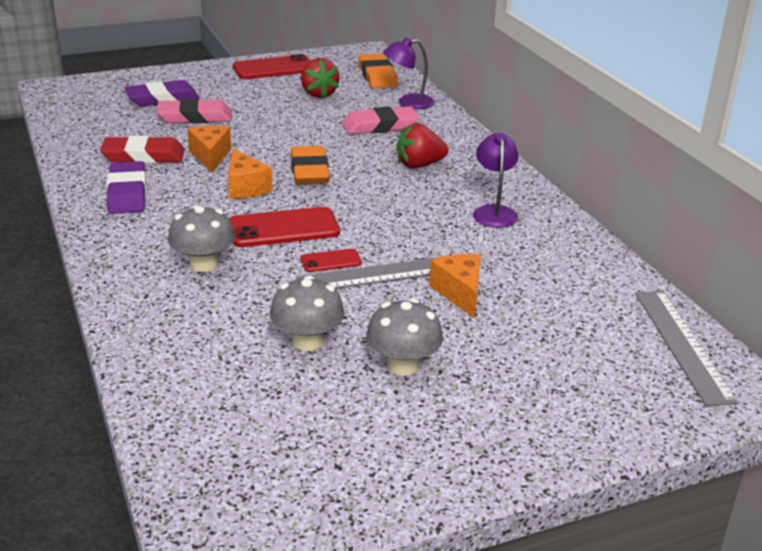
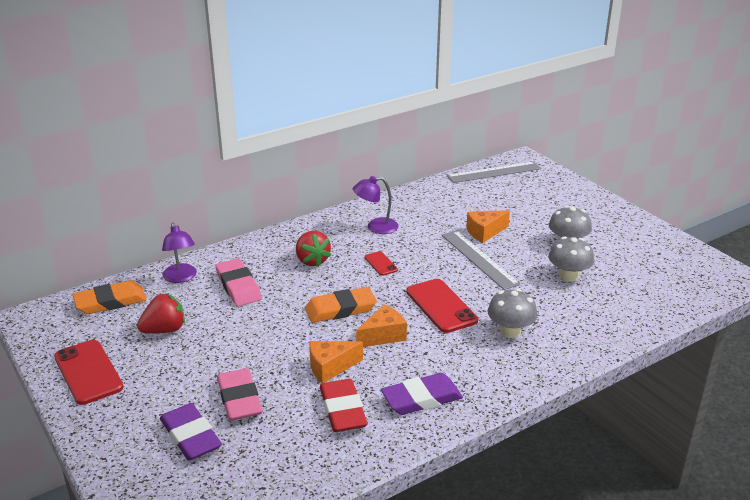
camera: 100 degrees left, 0 degrees up
red phone [301,249,362,272] -> red phone moved to [364,251,398,276]

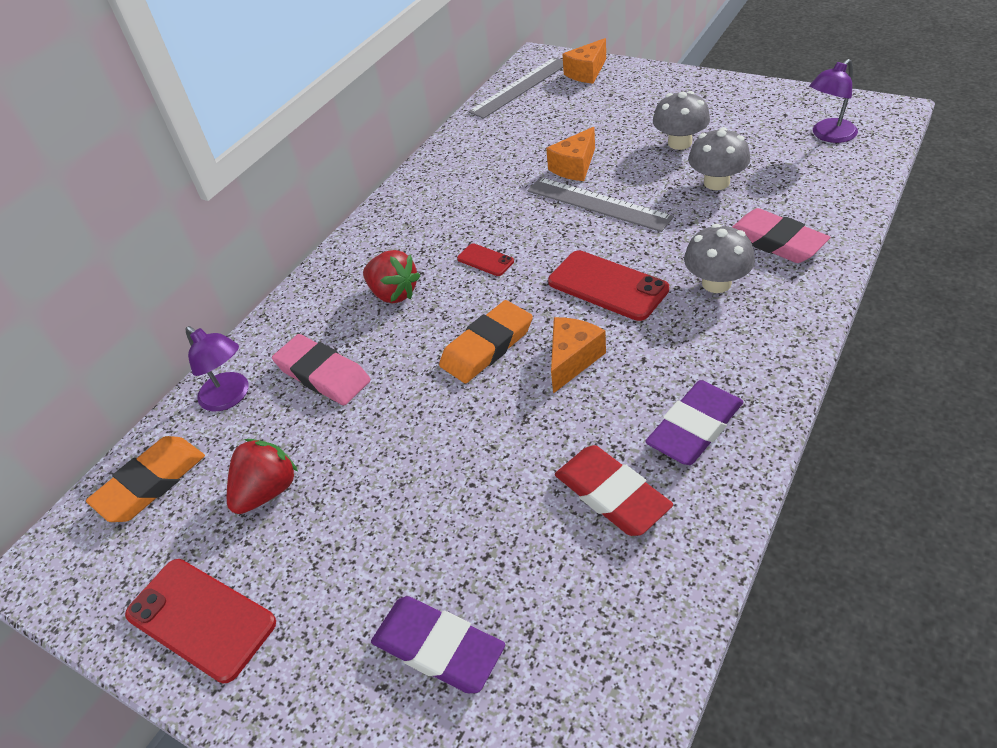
camera: 20 degrees left, 15 degrees up
pink eraser [217,368,263,421] -> pink eraser moved to [732,208,830,263]
orange cheese [309,341,363,383] -> orange cheese moved to [562,38,606,83]
purple lamp [353,176,398,234] -> purple lamp moved to [810,59,858,143]

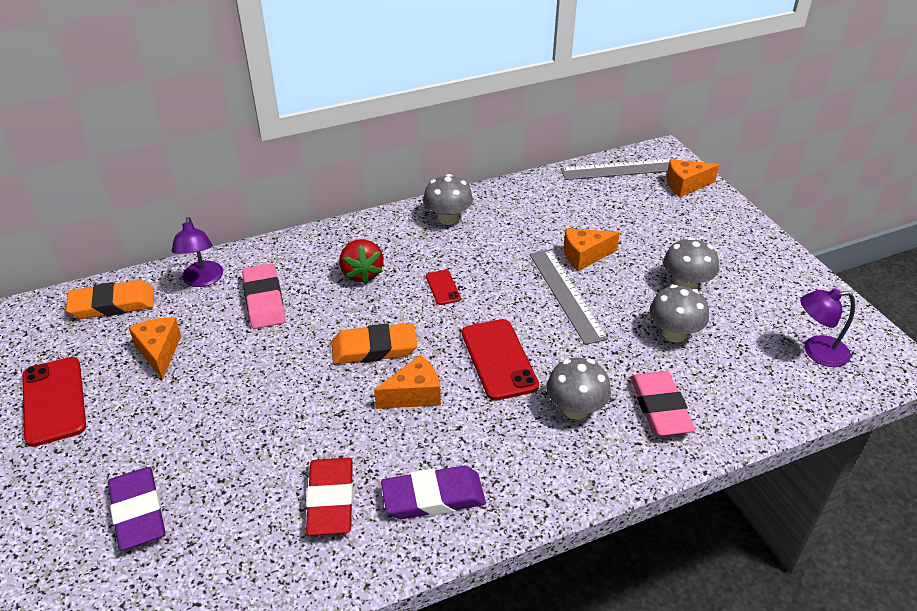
camera: 30 degrees right, 5 degrees down
red strawberry [227,439,298,514] -> orange cheese [128,317,181,380]
none -> grey mushroom [423,174,473,225]

